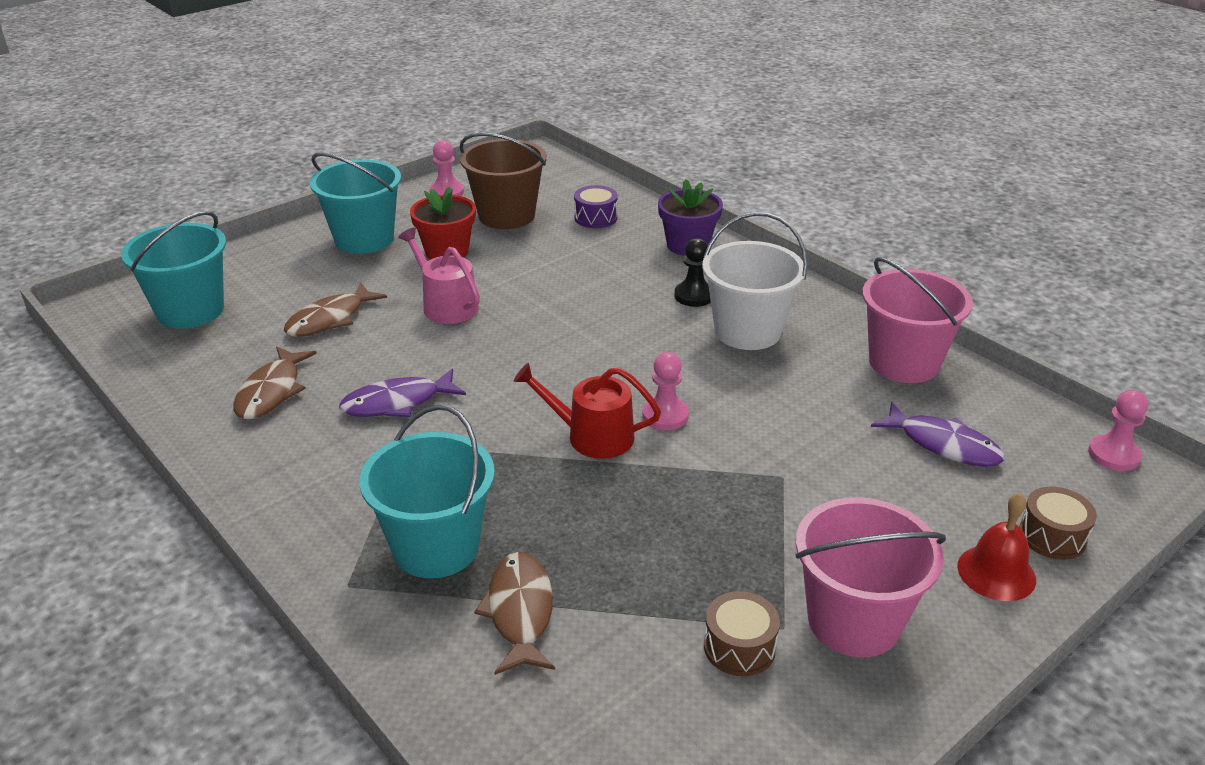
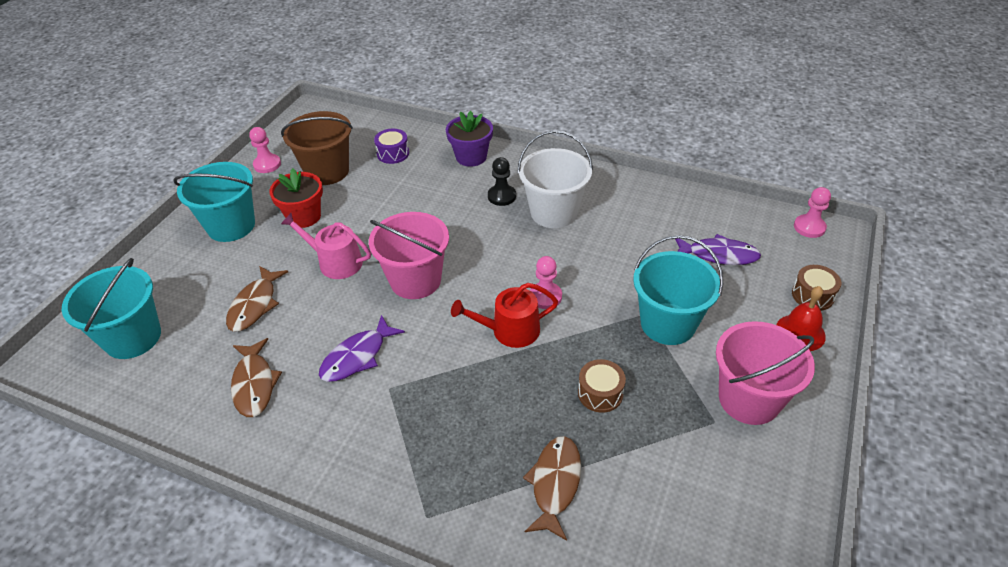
camera: 25 degrees left, 10 degrees up
turquoise bucket [359,405,495,578] -> turquoise bucket moved to [633,235,723,345]
brown fish [474,552,555,675] -> brown fish turned 45 degrees clockwise [523,436,581,541]
brown drum [704,591,780,676] -> brown drum moved to [578,359,626,413]
pink bucket [862,257,973,383] -> pink bucket moved to [369,212,449,299]

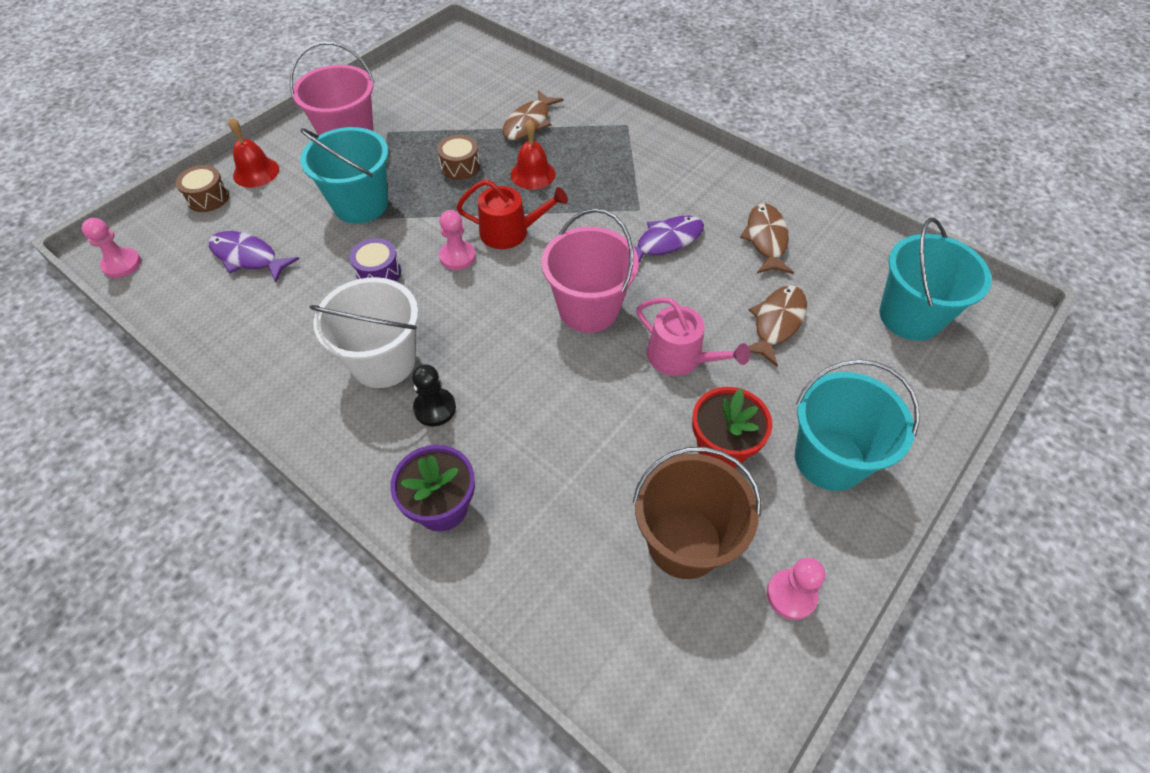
camera: 165 degrees left, 10 degrees up
purple drum [374,129,409,164] -> purple drum moved to [350,238,401,281]
none -> red bell [511,119,555,190]

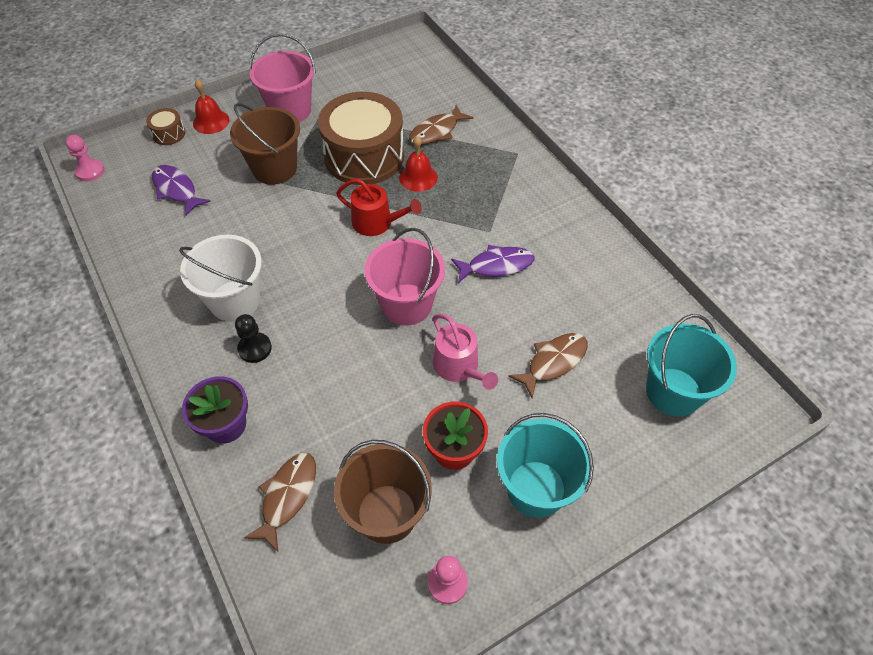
camera: 20 degrees right, 0 degrees up
turquoise bucket [300,127,388,224] -> brown bucket [230,103,300,185]
purple drum [350,238,401,281] -> none
brown drum [437,135,480,180] -> brown drum [318,92,404,185], size x2.41
pink pawn [439,210,476,270] -> none
brown fish [740,203,794,274] -> brown fish moved to [244,453,316,552]

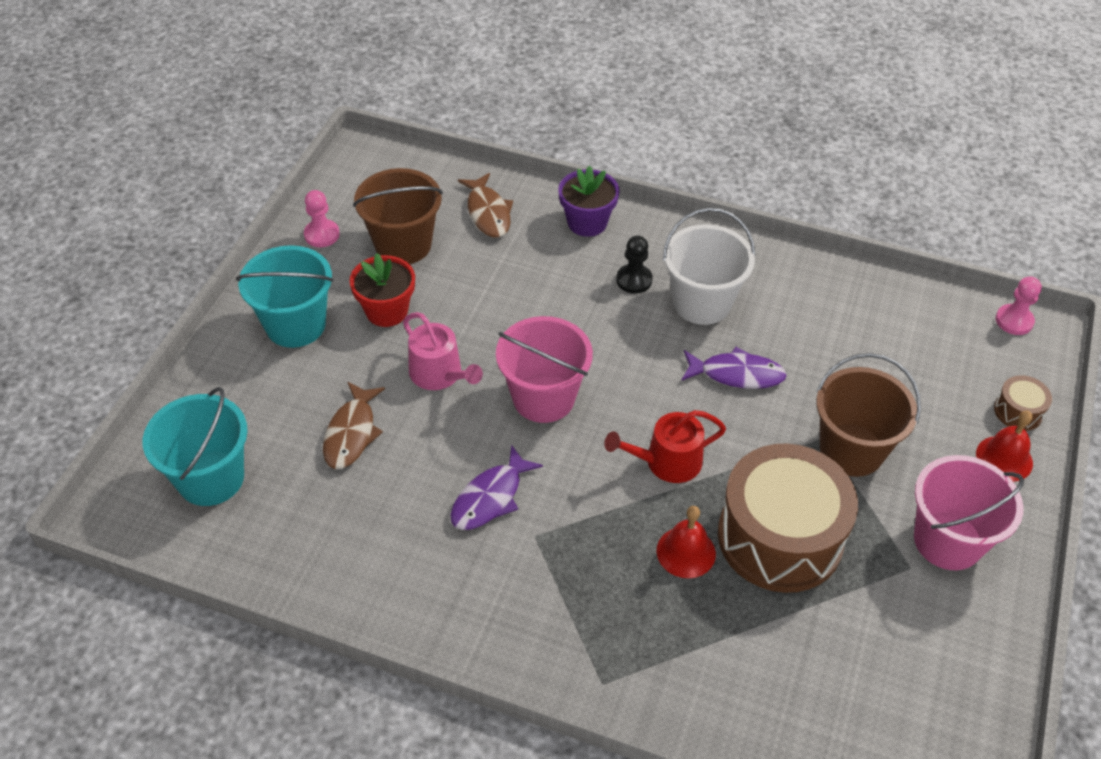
camera: 140 degrees right, 5 degrees down
purple fish [152,165,211,216] -> purple fish moved to [681,347,787,389]
brown fish [409,105,474,145] -> none
pink watering can [433,314,498,390] -> pink watering can turned 150 degrees counterclockwise [403,312,483,390]

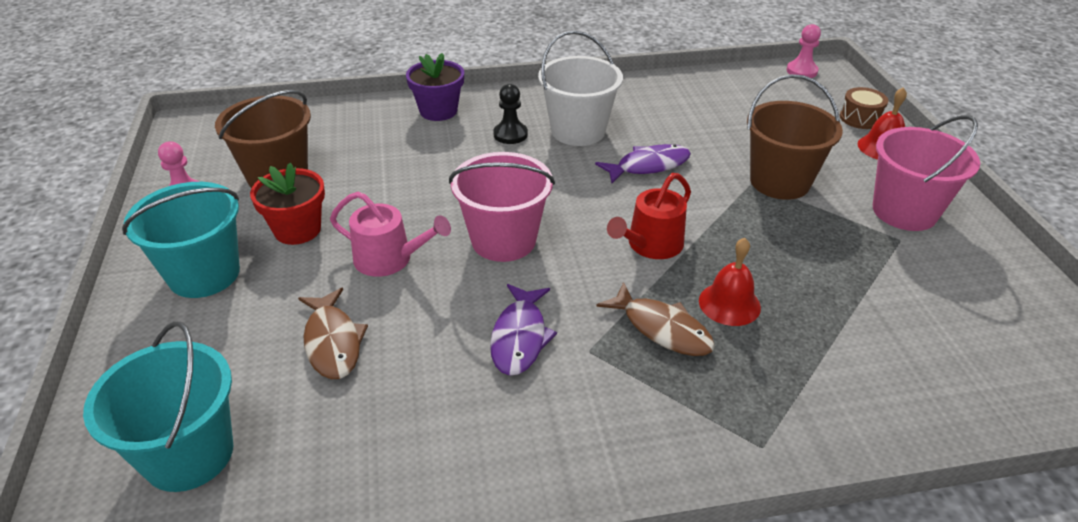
camera: 30 degrees left, 10 degrees down
brown fish [458,173,513,237] -> brown fish moved to [596,282,715,356]
brown drum [718,444,858,593] -> none

